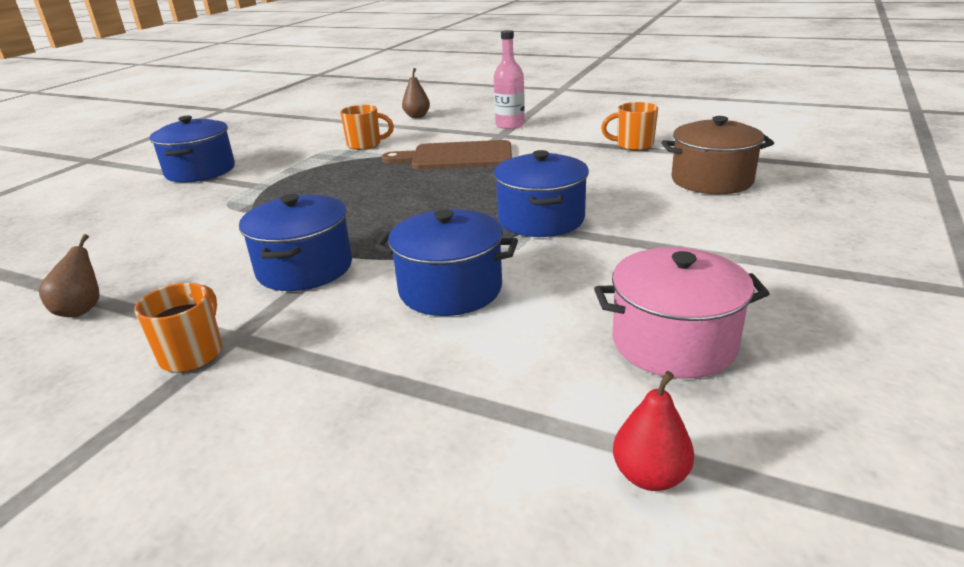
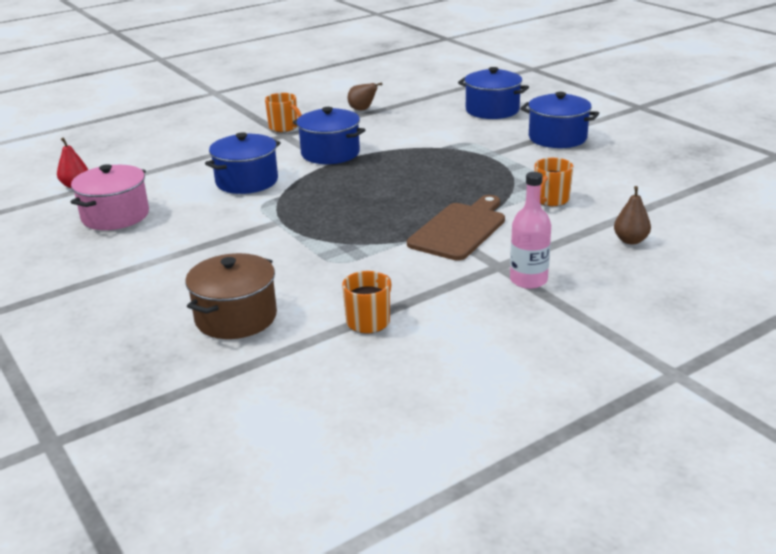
camera: 120 degrees right, 0 degrees up
blue pot [494,150,589,237] -> blue pot moved to [458,67,529,119]

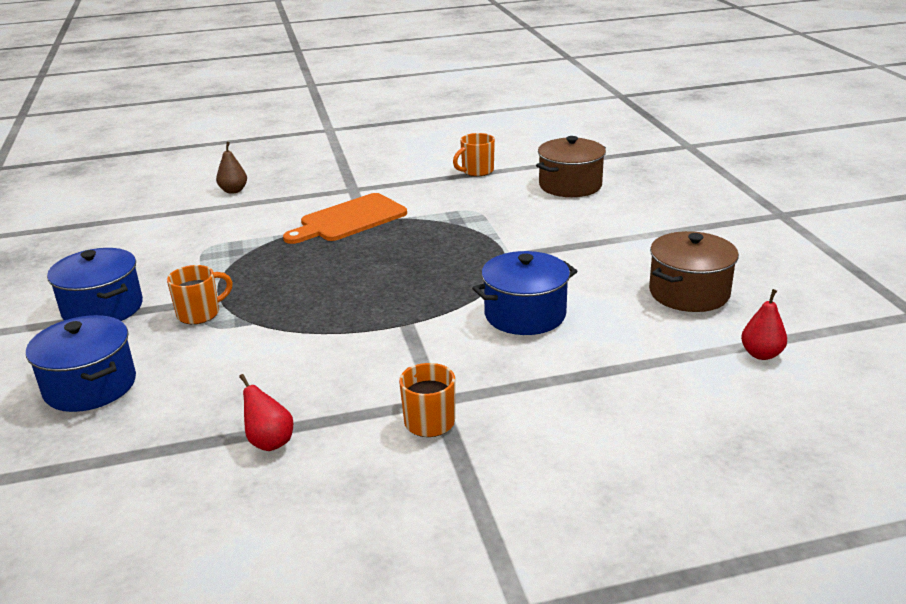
camera: 160 degrees left, 0 degrees up
pink pot [71,164,149,230] -> brown pot [649,231,739,312]
blue pot [293,107,365,164] -> none
brown pear [348,83,382,110] -> red pear [239,374,293,451]
brown cutting board [407,195,505,261] -> orange cutting board [283,193,407,244]
pink bottle [510,172,551,289] -> none
orange mug [534,158,573,206] -> orange mug moved to [167,265,233,324]

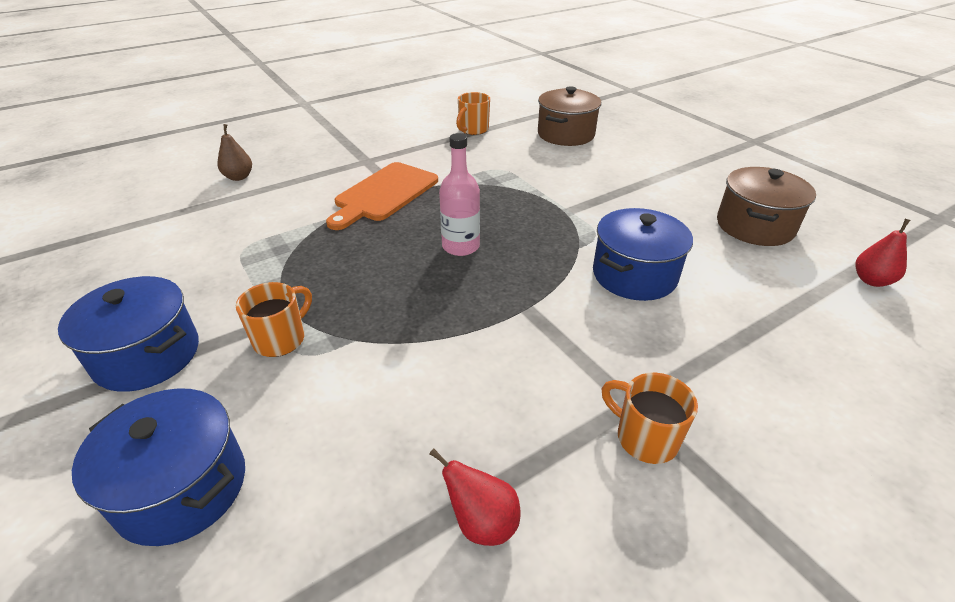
camera: 20 degrees left, 10 degrees up
none -> pink bottle [439,133,480,256]

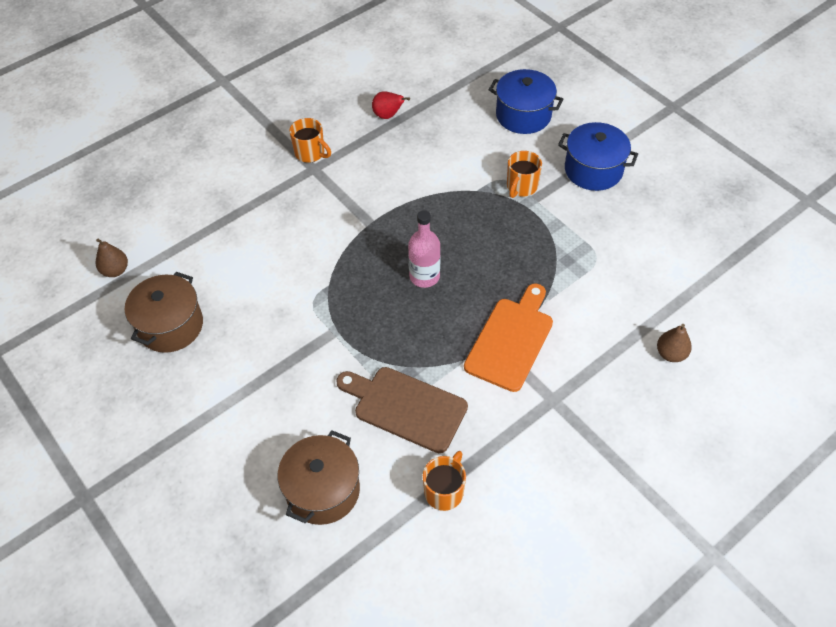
camera: 175 degrees right, 15 degrees up
blue pot [593,208,693,301] -> none
red pear [855,219,910,287] -> brown pear [96,238,128,277]
none -> brown cutting board [336,367,468,453]

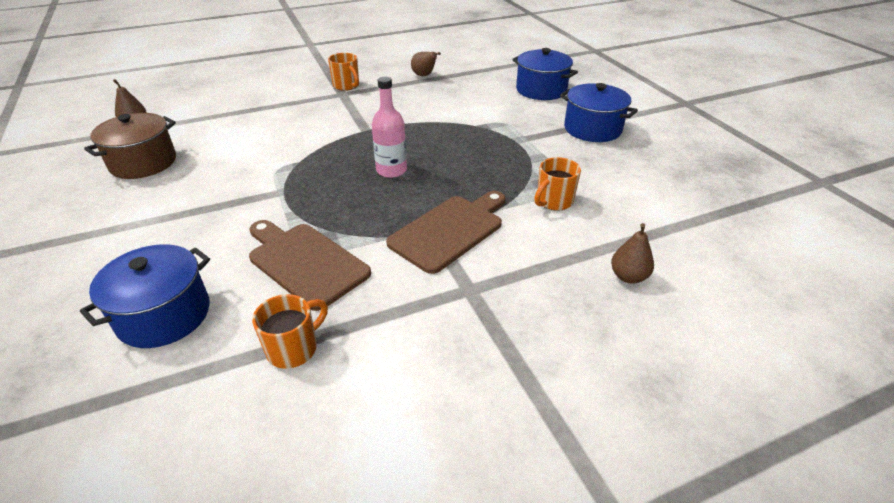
camera: 15 degrees right, 15 degrees down
brown pot [278,430,360,525] -> blue pot [80,244,210,348]
red pear [372,91,410,119] -> brown pear [411,52,441,76]
orange cutting board [464,283,553,392] -> brown cutting board [386,191,505,274]
orange mug [507,151,542,198] -> orange mug moved to [534,157,581,211]

